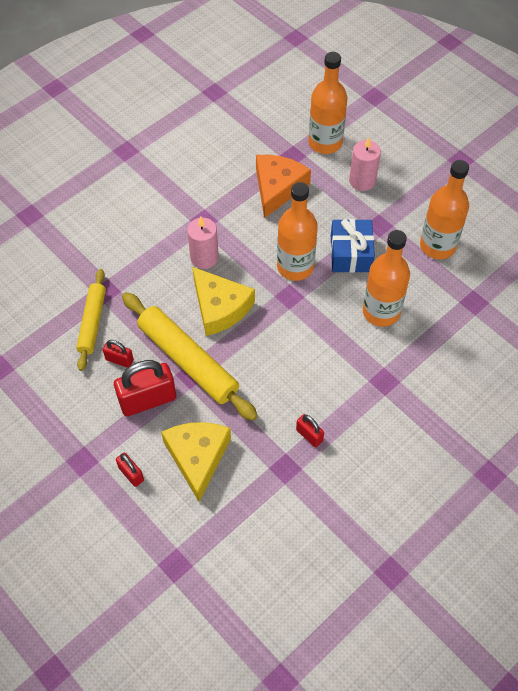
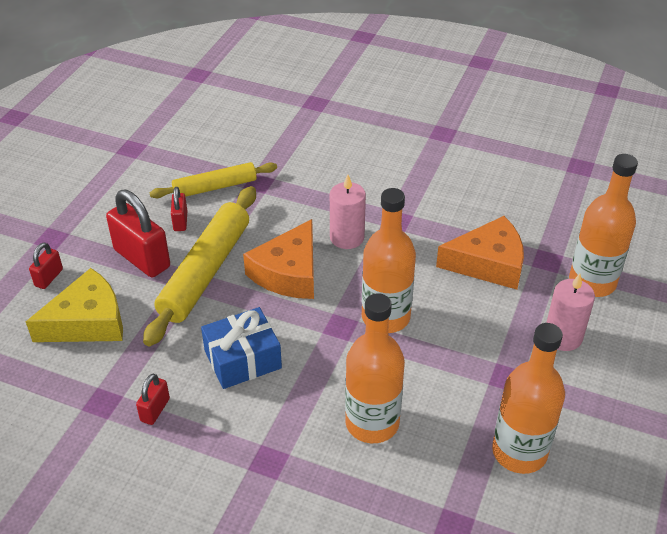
camera: 65 degrees right, 15 degrees down
yellow cheese [192,267,255,336] -> orange cheese [243,219,314,299]
blue gift [331,219,375,273] -> blue gift moved to [201,307,282,389]

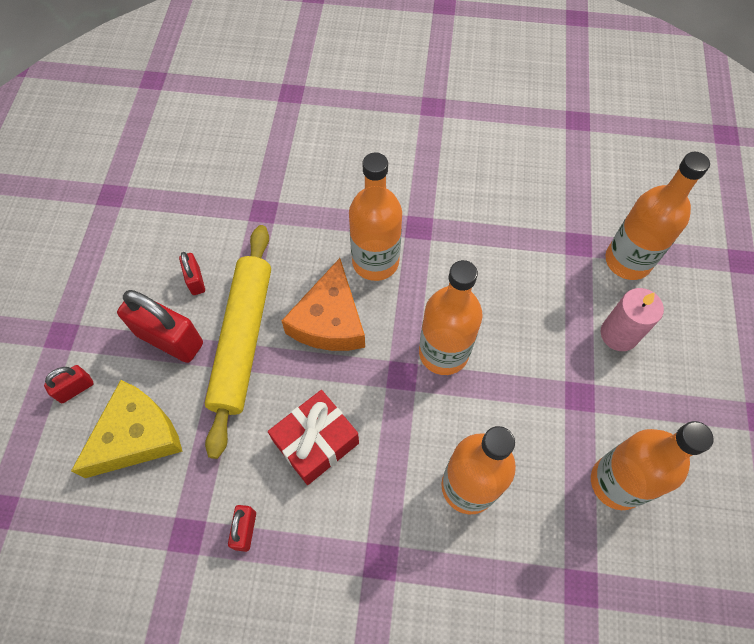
camera: 15 degrees left, 20 degrees up
red padlock [29,242,63,289] -> red padlock turned 45 degrees clockwise [44,365,94,403]
yellow rolling pin [150,162,277,198] -> none
blue gift [201,307,282,389] -> red gift [268,390,359,485]
pink candle [330,174,366,249] -> orange bottle [349,153,402,281]
orange cheese [436,216,524,290] -> none

